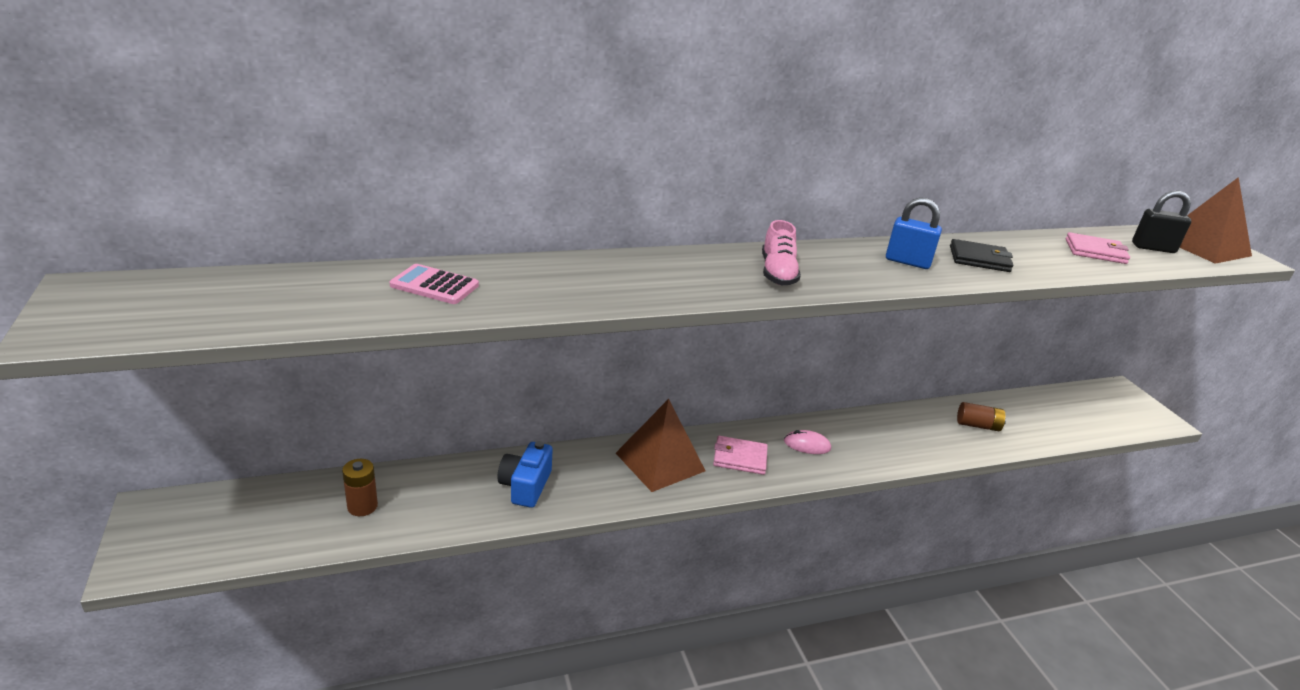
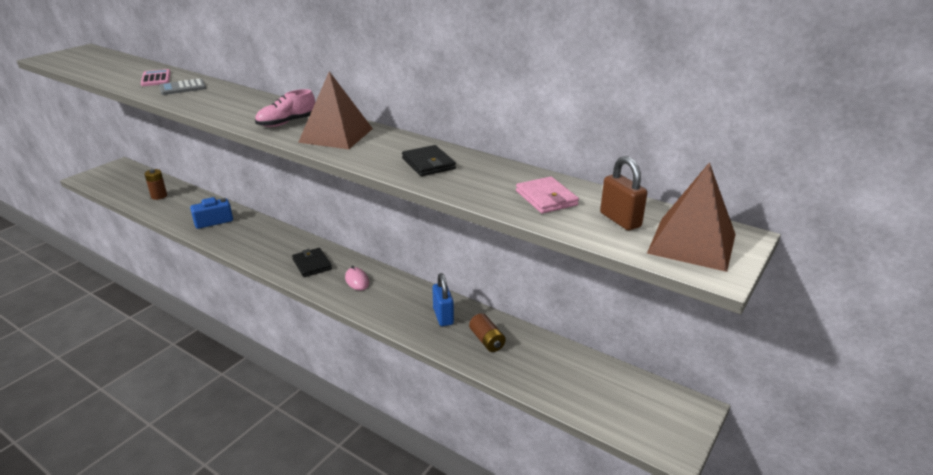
camera: 55 degrees right, 0 degrees up
brown pyramid [616,399,706,492] -> brown pyramid moved to [298,71,373,149]
pink wallet [713,436,768,475] -> black wallet [292,248,332,277]
blue padlock [886,198,942,269] -> blue padlock moved to [432,273,454,326]
black padlock [1132,191,1191,253] -> brown padlock [600,156,647,230]
none -> grey calculator [159,79,206,95]

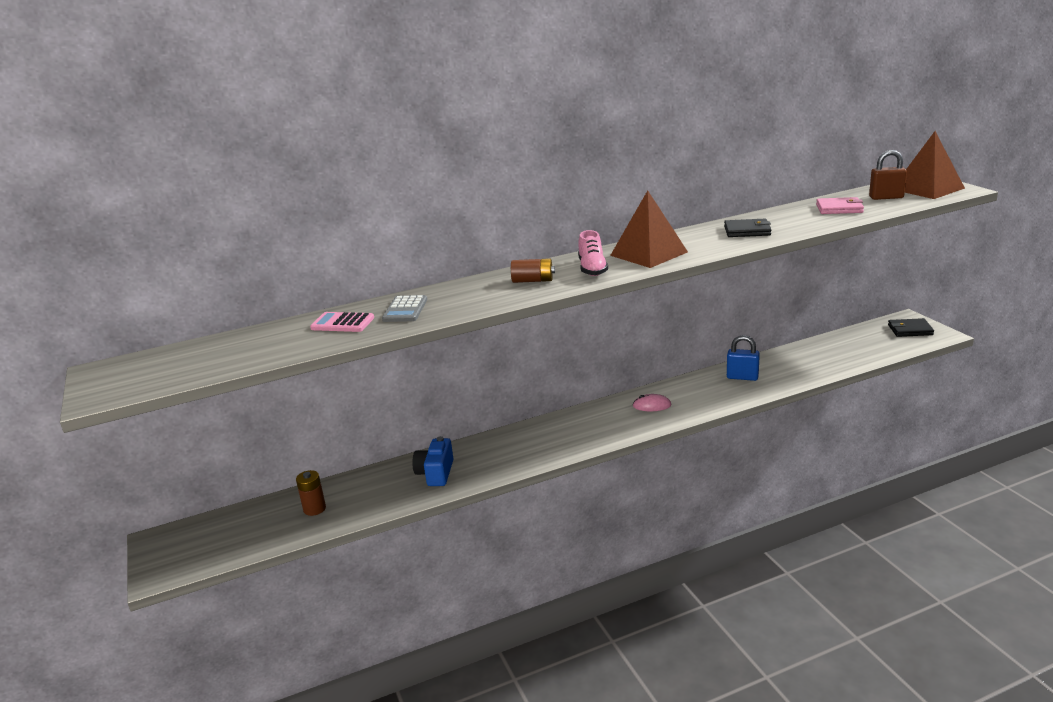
camera: 55 degrees left, 5 degrees down
black wallet [292,248,332,277] -> black wallet moved to [888,318,934,337]
brown battery [469,313,506,352] -> brown battery moved to [511,258,555,283]

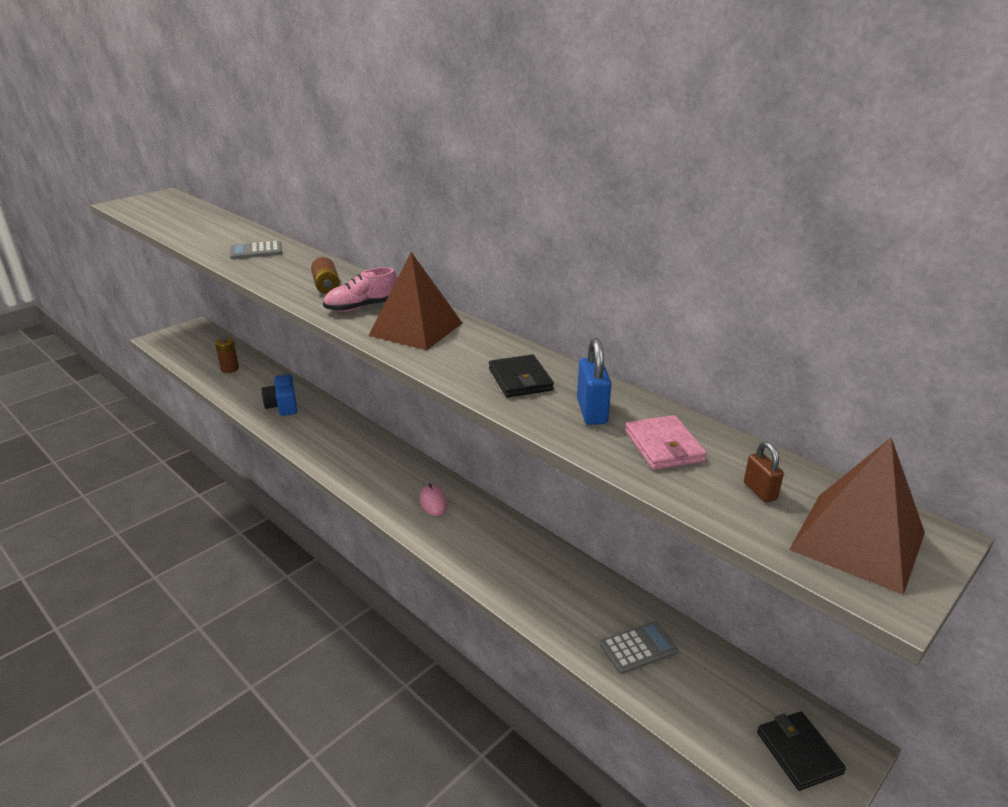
camera: 65 degrees right, 5 degrees up
pink calculator [310,312,374,332] -> none
blue camera [412,436,453,486] -> blue camera turned 90 degrees counterclockwise [261,373,297,416]
blue padlock [727,335,760,381] -> blue padlock moved to [577,338,611,425]
brown padlock [869,150,907,200] -> brown padlock [744,441,784,502], size x0.62
none -> grey calculator [600,621,678,674]

